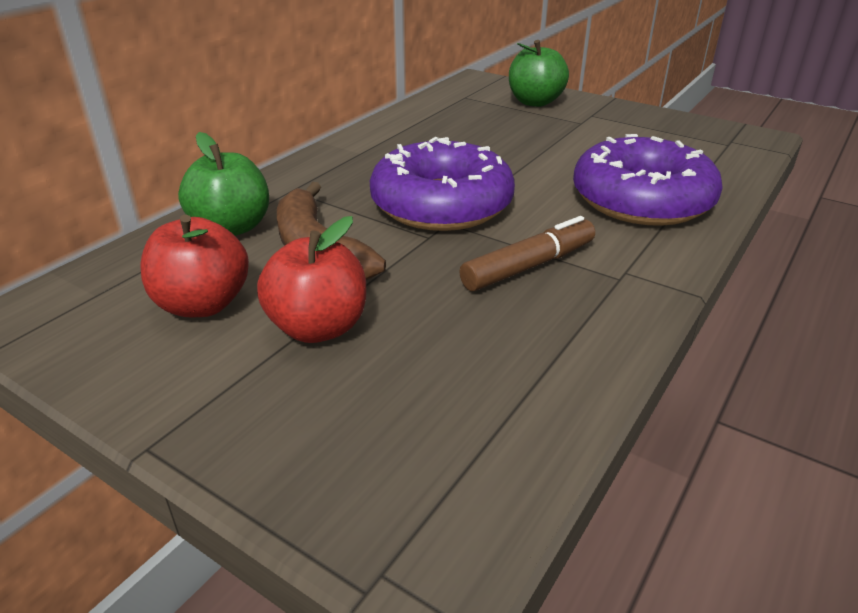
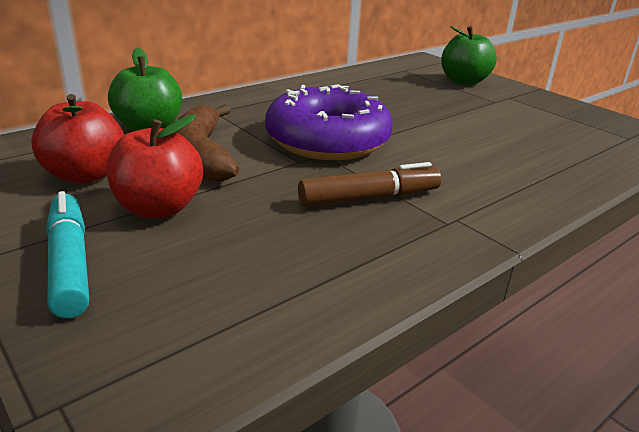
camera: 15 degrees right, 5 degrees down
purple donut [573,134,723,226] -> none
none -> turquoise marker [46,191,89,319]

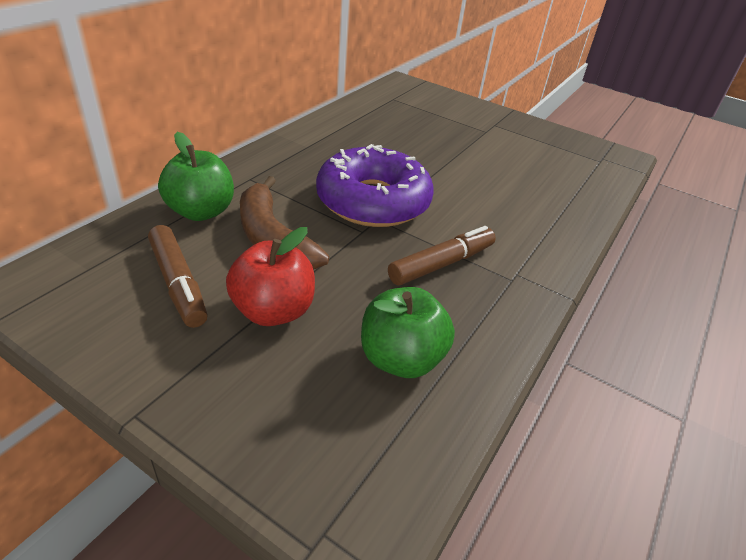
camera: 20 degrees left, 10 degrees up
red apple [31,94,124,184] -> brown marker [148,225,208,328]
turquoise marker [46,191,89,319] -> none
green apple [441,26,497,85] -> green apple moved to [361,287,455,378]

